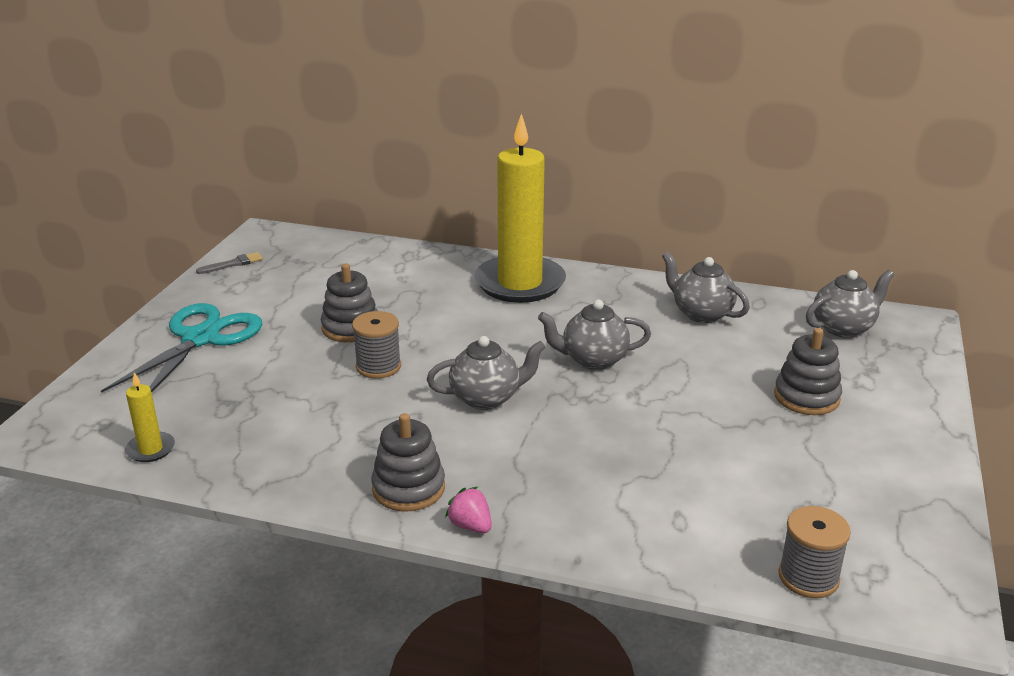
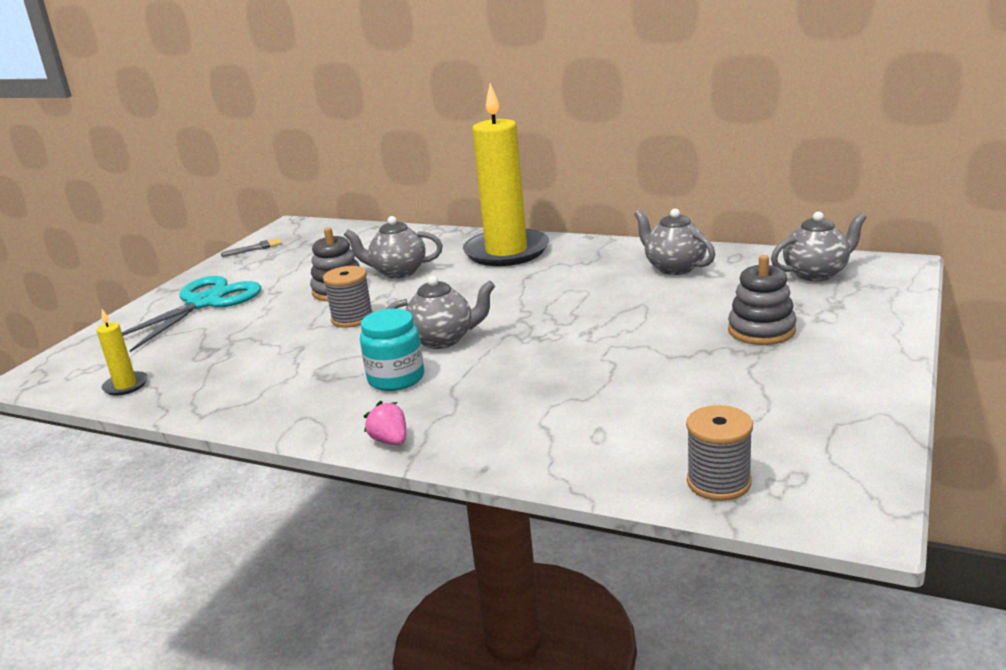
camera: 10 degrees right, 5 degrees down
grey stacking toy [371,413,445,511] -> none
grey teapot [538,299,651,370] -> grey teapot moved to [344,216,443,278]
none -> turquoise jar [360,309,424,391]

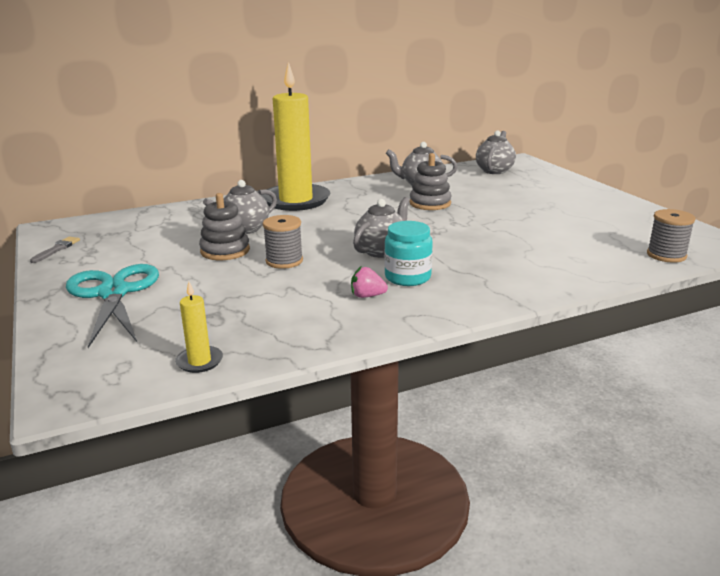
camera: 50 degrees left, 0 degrees up
pink strawberry [364,401,406,445] -> pink strawberry moved to [351,267,388,298]
grey stacking toy [728,255,797,345] -> grey stacking toy moved to [409,153,452,210]

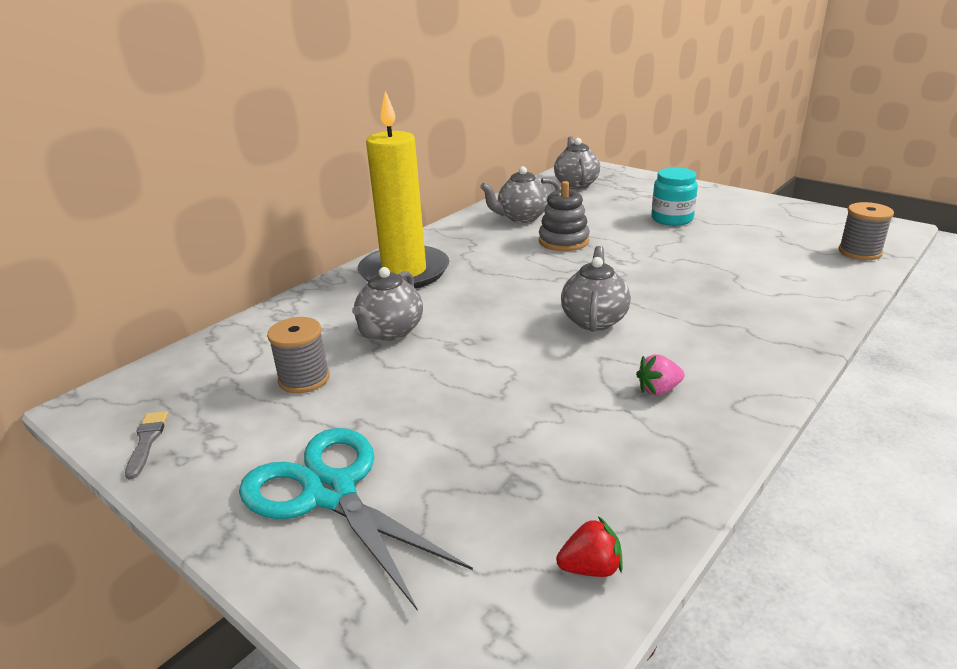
camera: 25 degrees left, 5 degrees up
yellow candle [175,282,223,373] -> red strawberry [556,516,623,577]
grey stacking toy [199,193,250,260] -> none
grey spool [263,215,303,269] -> grey spool moved to [267,317,330,393]
turquoise jar [384,221,433,286] -> turquoise jar moved to [651,167,698,226]

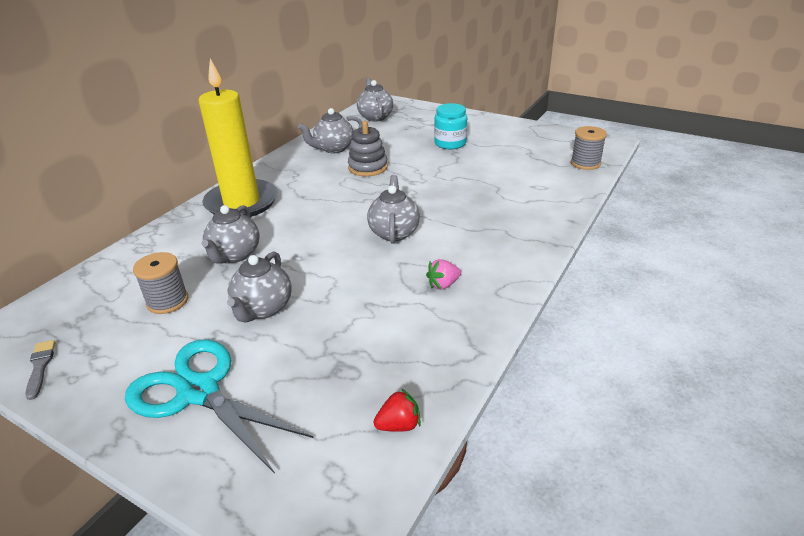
camera: 10 degrees left, 5 degrees up
none -> grey teapot [227,251,292,323]

